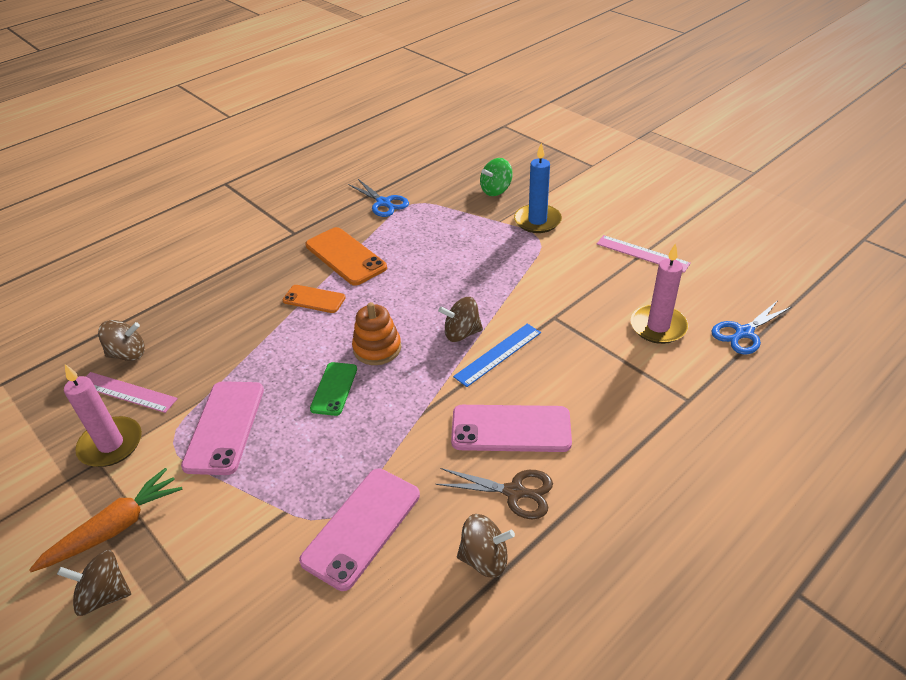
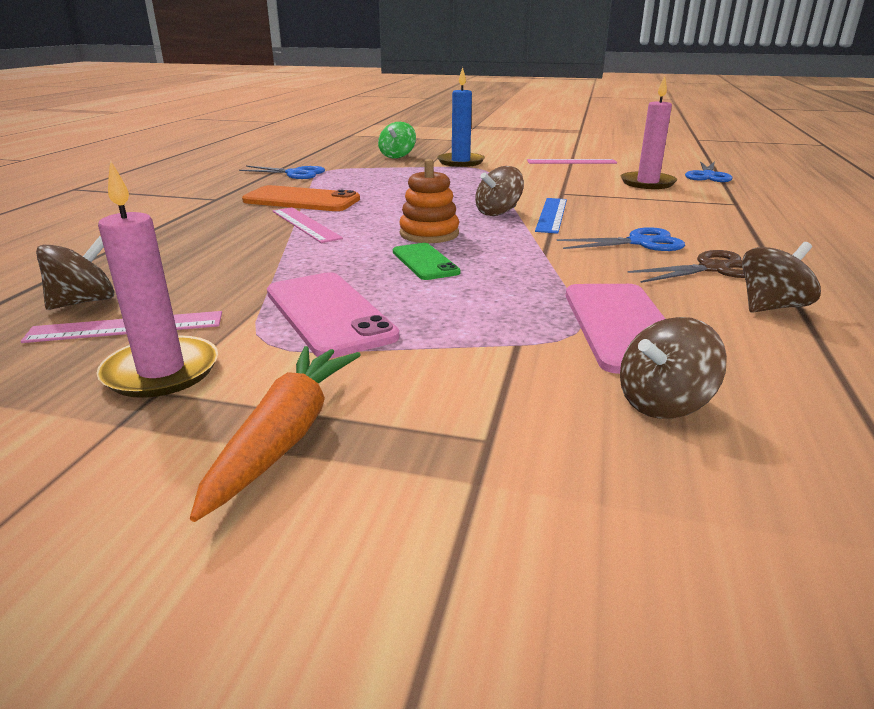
camera: 35 degrees left, 15 degrees down
brown spinning top [57,550,131,616] -> brown spinning top moved to [620,317,727,419]
orange phone [282,285,346,313] -> pink ruler [273,207,343,243]
pink phone [451,405,572,452] -> blue scissors [556,227,685,251]

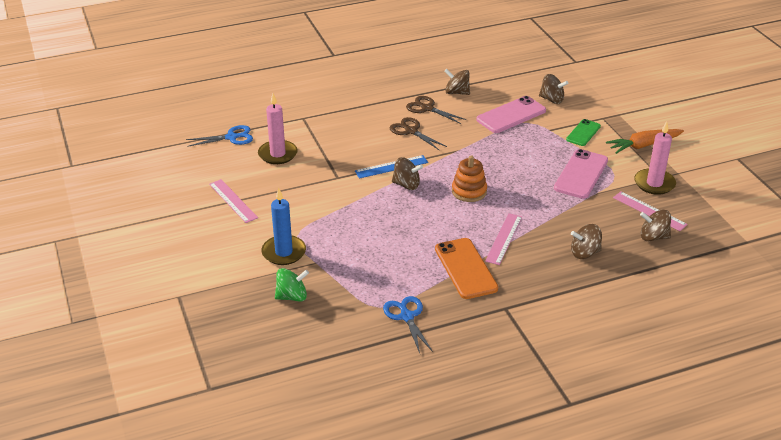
camera: 125 degrees left, 10 degrees up
green phone [393,243,460,280] -> green phone moved to [566,119,601,146]
blue scissors [556,227,685,251] -> brown scissors [390,117,447,151]
none -> brown spinning top [571,224,602,259]

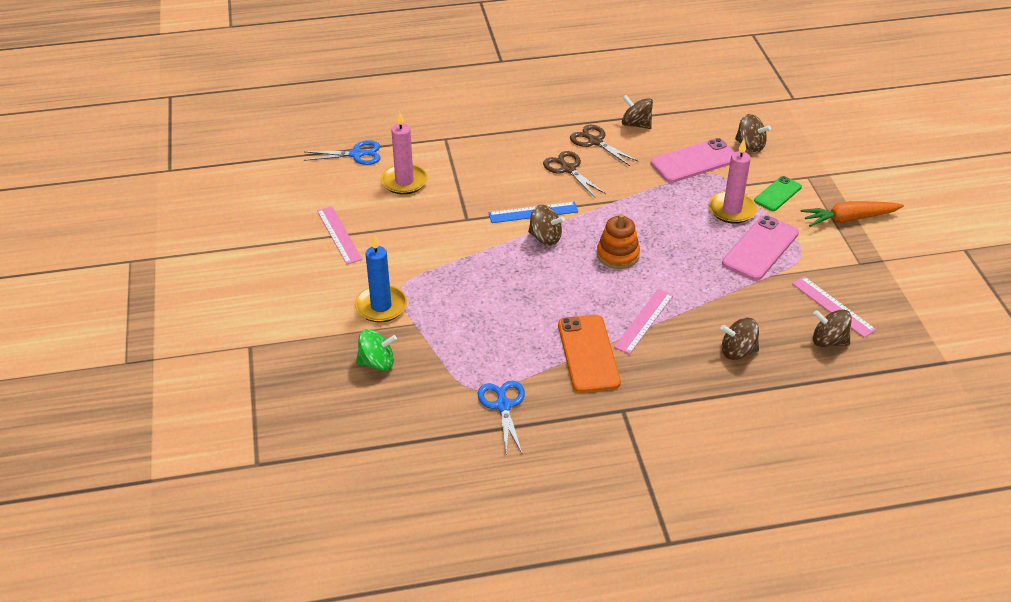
camera: 10 degrees right, 5 degrees up
pink candle [634,121,676,195] -> pink candle moved to [709,139,757,224]

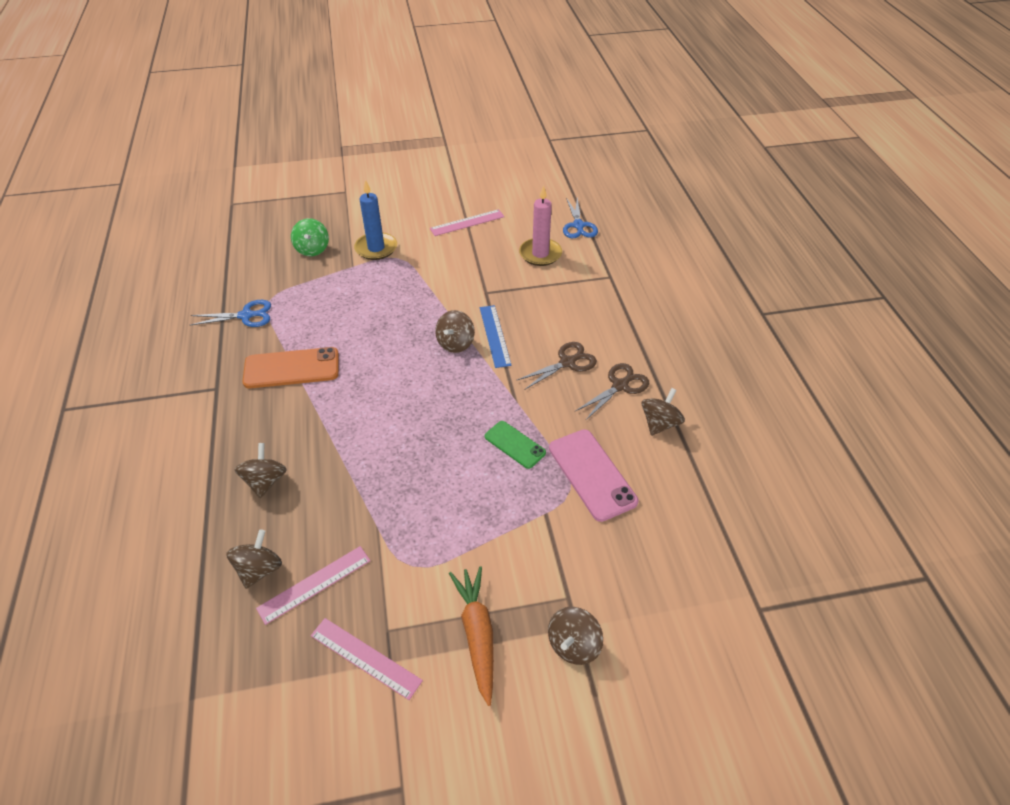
camera: 90 degrees right, 5 degrees up
orange stacking toy [597,214,640,269] -> none
pink ruler [614,289,674,354] -> pink ruler moved to [311,618,423,700]
pink candle [709,139,757,224] -> none
pink phone [722,215,799,280] -> none
brown spinning top [735,114,771,152] -> brown spinning top moved to [548,607,603,665]
green phone [754,176,802,211] -> green phone moved to [485,421,546,469]

